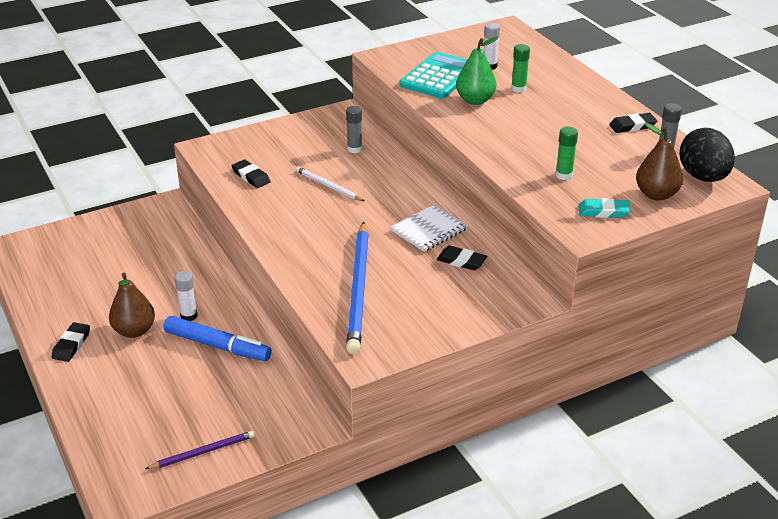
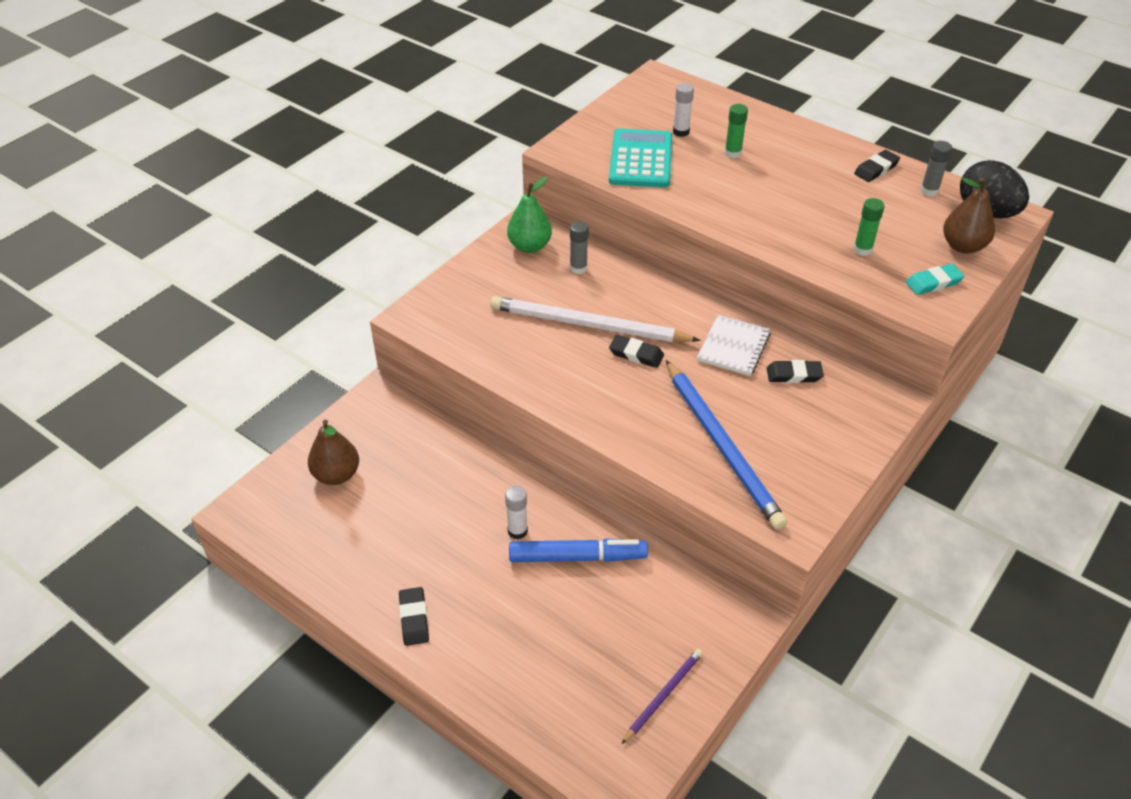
camera: 25 degrees left, 10 degrees up
brown pear [109,273,155,338] -> brown pear moved to [308,420,359,485]
black eraser [232,159,271,188] -> black eraser moved to [609,335,664,368]
white pencil [296,167,365,201] -> white pencil [490,296,701,342], size x2.00
green pear [456,36,499,105] -> green pear moved to [507,176,552,253]

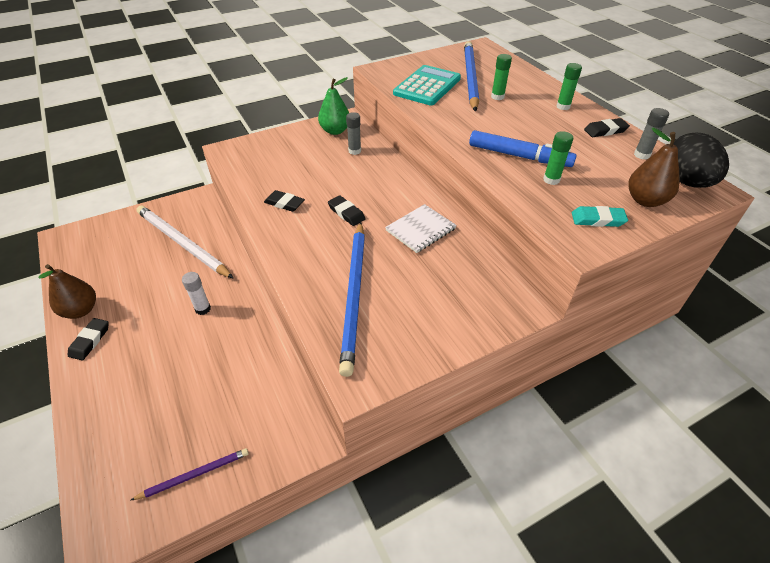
camera: 25 degrees right, 0 degrees up
brown pear [308,420,359,485] -> brown pear moved to [38,264,96,319]
white pencil [490,296,701,342] -> white pencil moved to [136,205,234,279]
blue marker [509,538,648,562] -> blue marker moved to [469,130,577,167]
white glue stick [673,83,694,137] -> blue pencil [464,41,479,112]
black eraser [767,360,824,383] -> black eraser moved to [264,190,305,212]
none -> green glue stick [557,63,582,110]

